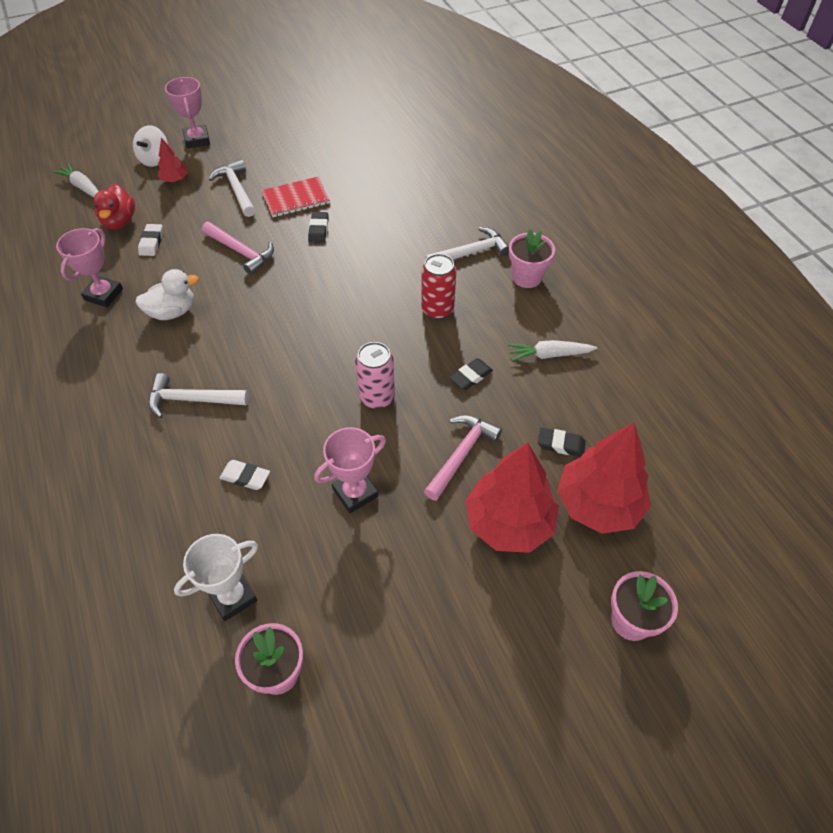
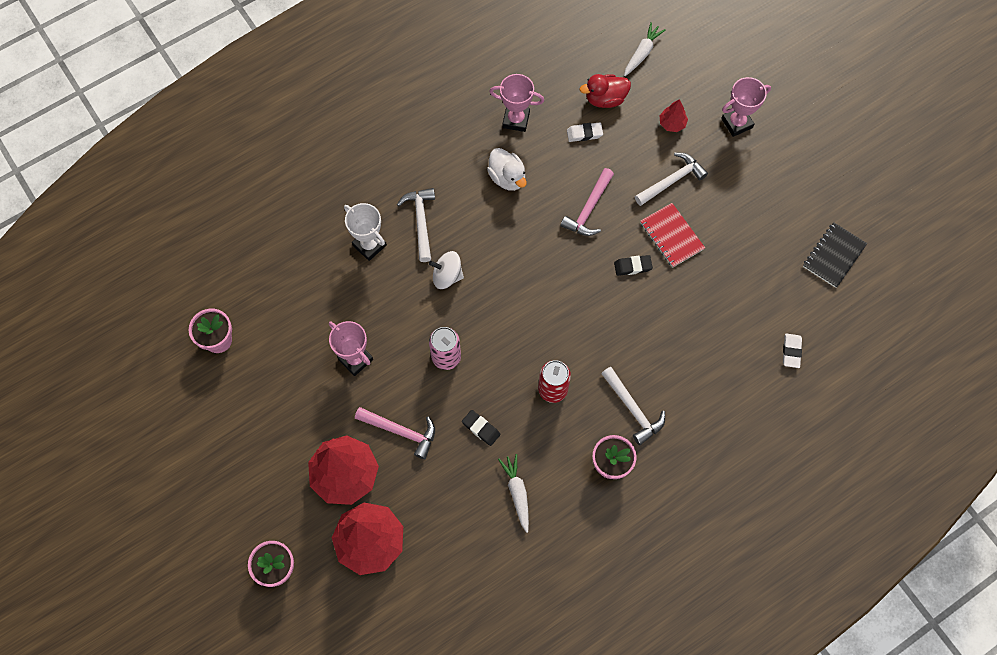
camera: 80 degrees right, 15 degrees up
white spinning top [133,125,168,167] -> white spinning top moved to [429,251,464,289]
white trophy [174,534,258,621] -> white trophy moved to [344,203,387,261]
white eraser [220,460,270,490] -> white eraser moved to [783,333,802,368]
black eraser [538,428,586,457] -> none
none -> black notebook [803,222,867,288]

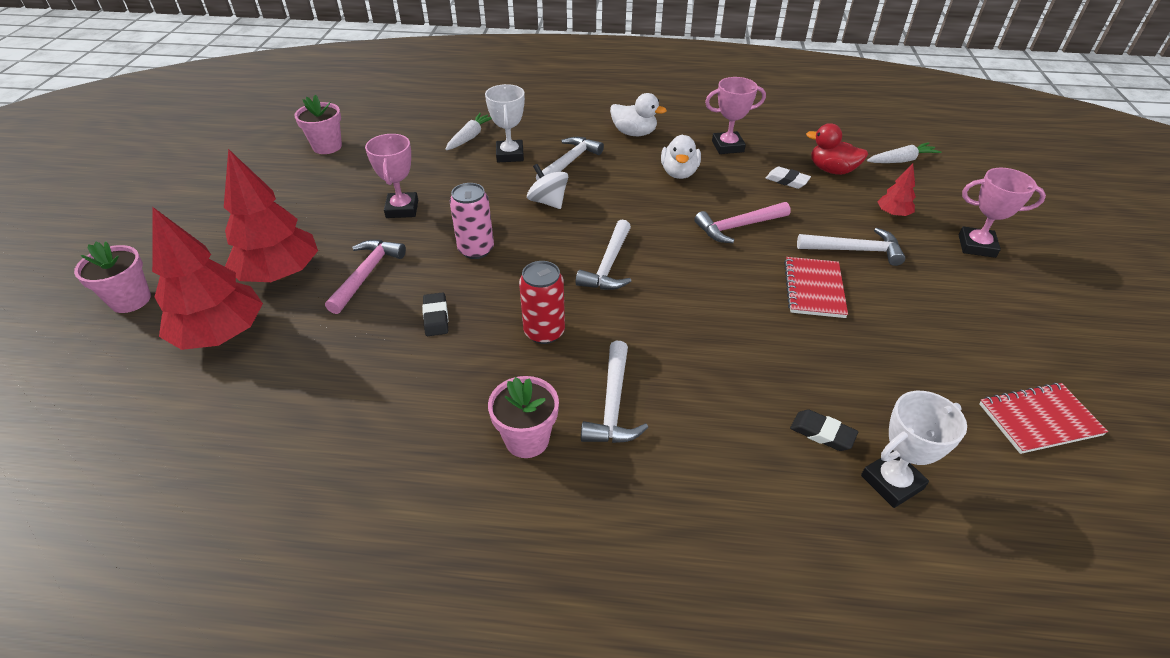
camera: 40 degrees right, 25 degrees down
pink hammer [355,407,435,459] -> pink hammer turned 135 degrees counterclockwise [325,240,406,314]
pink trophy [489,74,544,132] -> pink trophy turned 60 degrees counterclockwise [705,77,766,154]
white carrot [498,454,529,533] -> white carrot moved to [445,113,492,150]
black eraser [614,255,653,276] -> black eraser moved to [790,409,858,451]
white eraser [783,333,802,368] -> white trophy [861,391,967,508]
black notebook [803,222,867,288] -> red notebook [979,382,1108,454]
none -> white hammer [575,219,631,290]
none -> white duck [610,93,667,136]

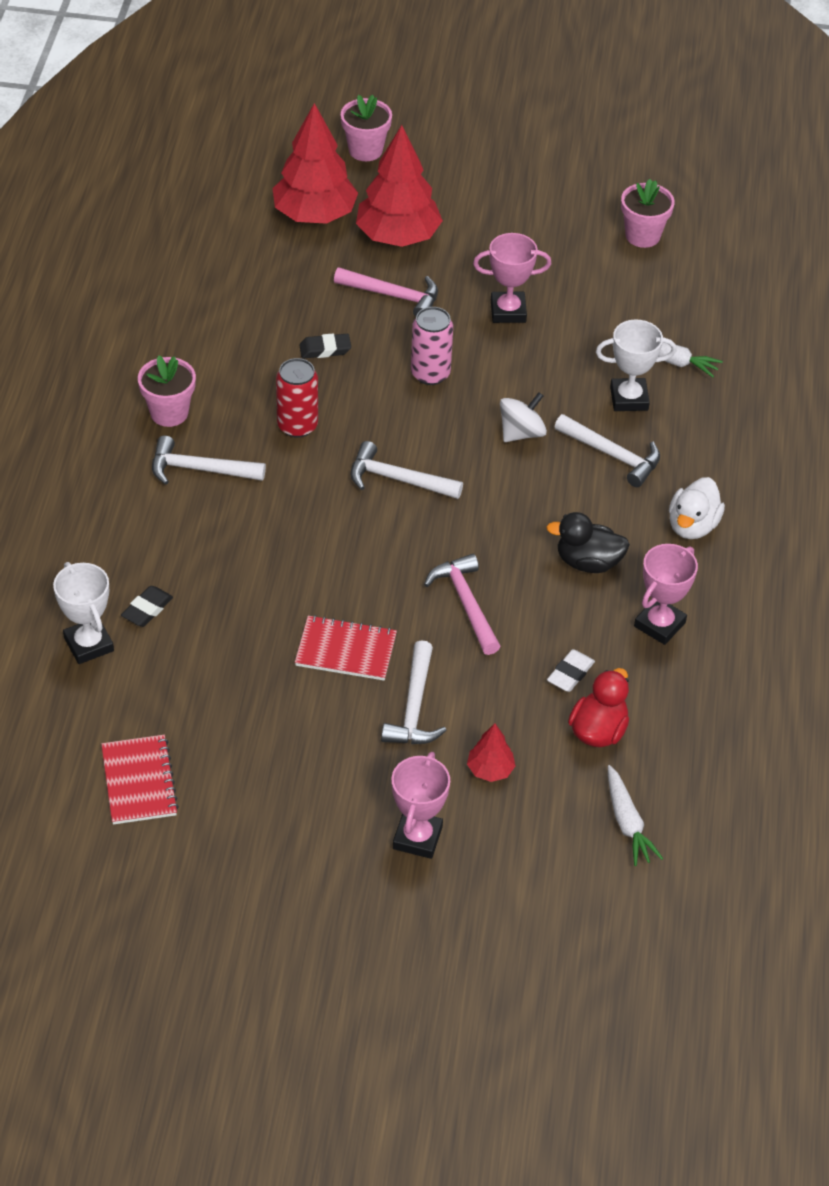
camera: 90 degrees right, 5 degrees up
white duck [661,134,701,179] -> black duck [546,512,630,573]
pink trophy [705,77,766,154] -> pink trophy turned 45 degrees clockwise [634,544,698,645]

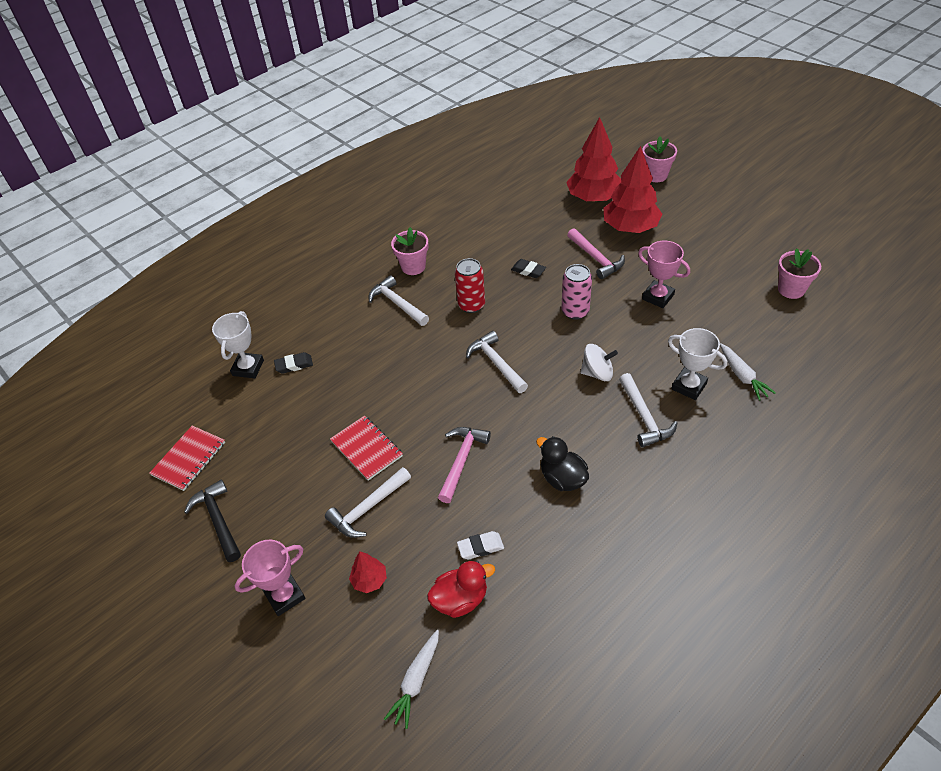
camera: 45 degrees right, 0 degrees up
pink trophy [634,544,698,645] -> none
white duck [669,477,725,539] -> none
none -> black hammer [184,480,241,562]

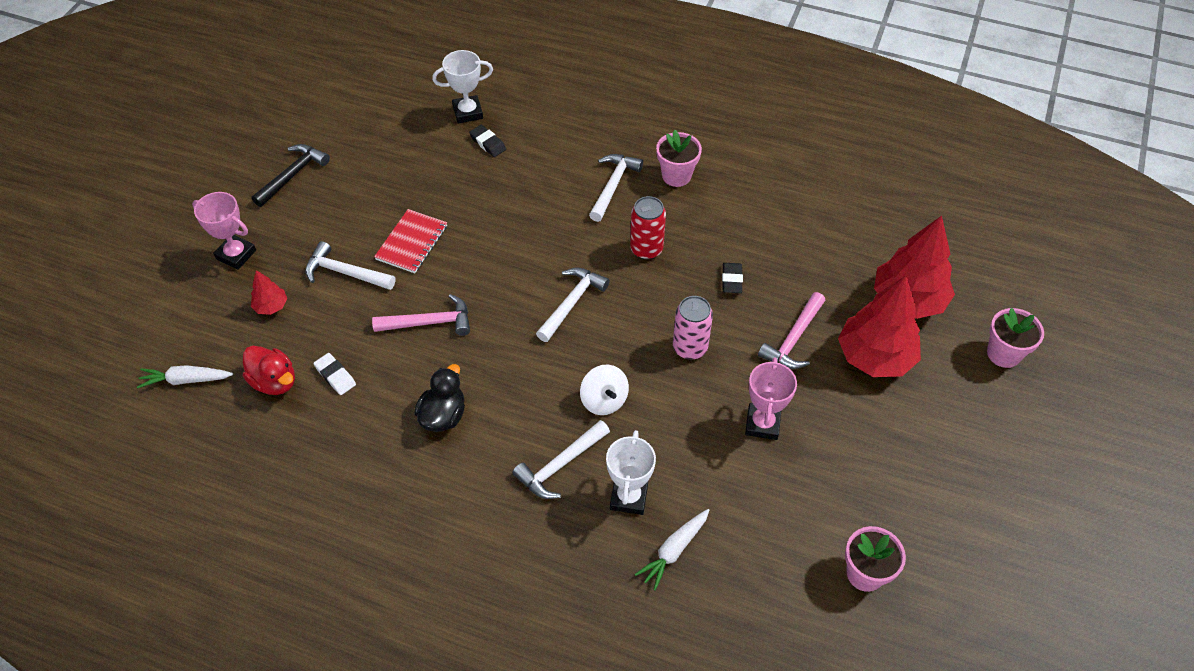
camera: 60 degrees right, 5 degrees up
red notebook [149,426,225,491] -> none

